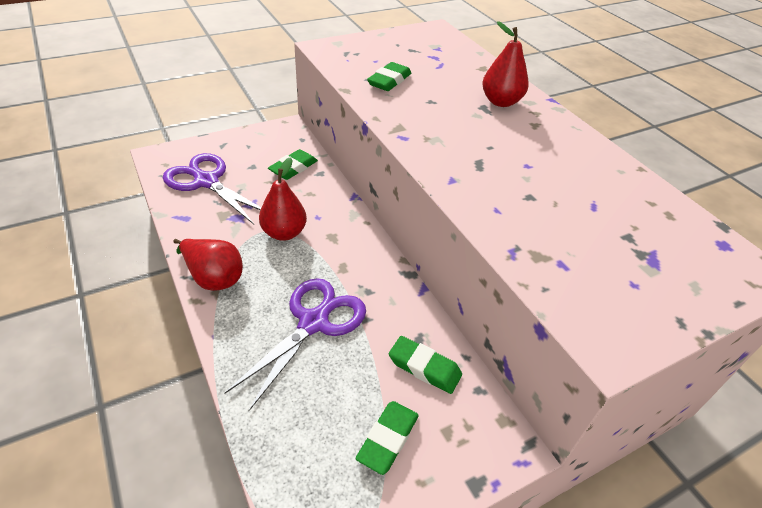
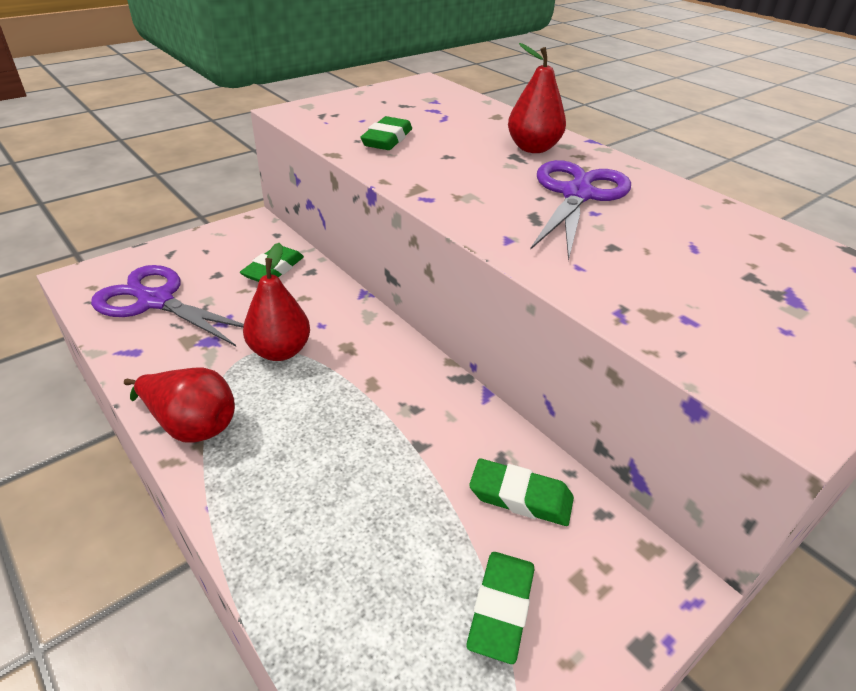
camera: 10 degrees left, 5 degrees down
purple scissors [224,278,366,411] -> purple scissors moved to [530,160,631,261]

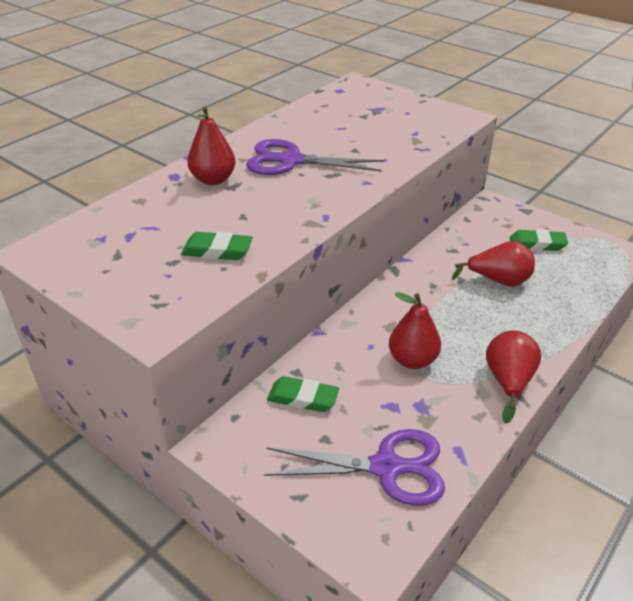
camera: 100 degrees left, 0 degrees up
purple scissors [91,265,244,346] -> purple scissors turned 105 degrees counterclockwise [264,429,445,506]
green eraser [469,458,574,526] -> none
none -> red pear [452,241,535,287]

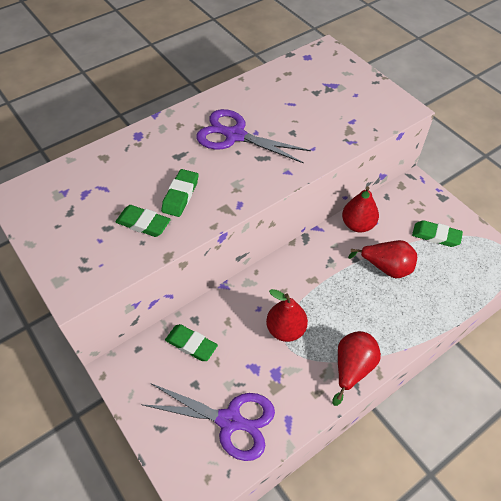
camera: 15 degrees right, 15 degrees up
red pear [188,107,236,185] -> red pear moved to [342,186,379,233]
none -> green eraser [161,169,198,217]

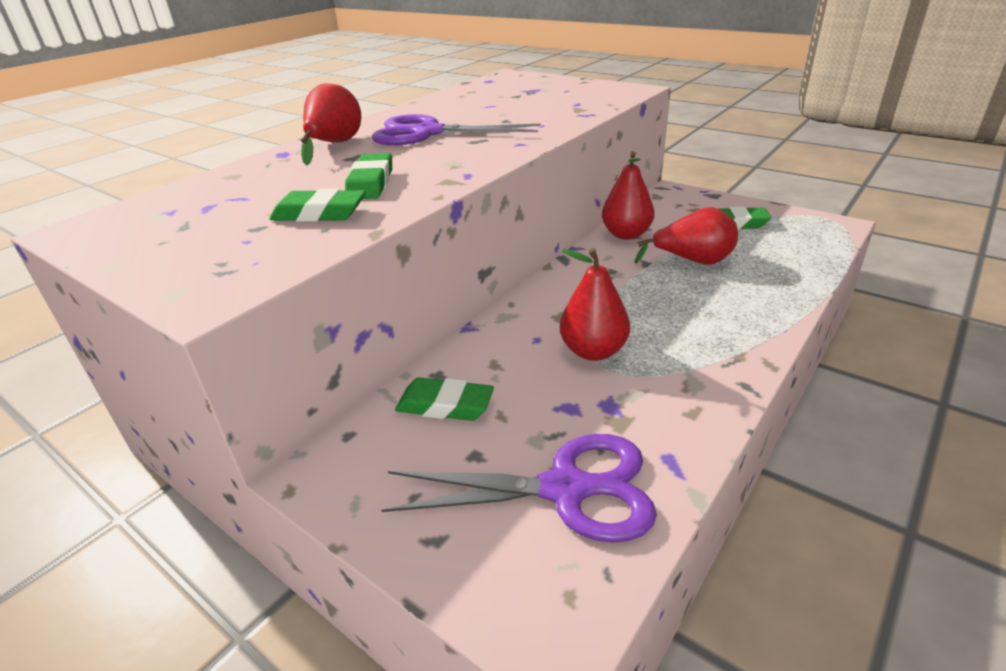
camera: 15 degrees left, 20 degrees down
red pear [332,331,381,406] -> red pear moved to [301,83,361,165]

